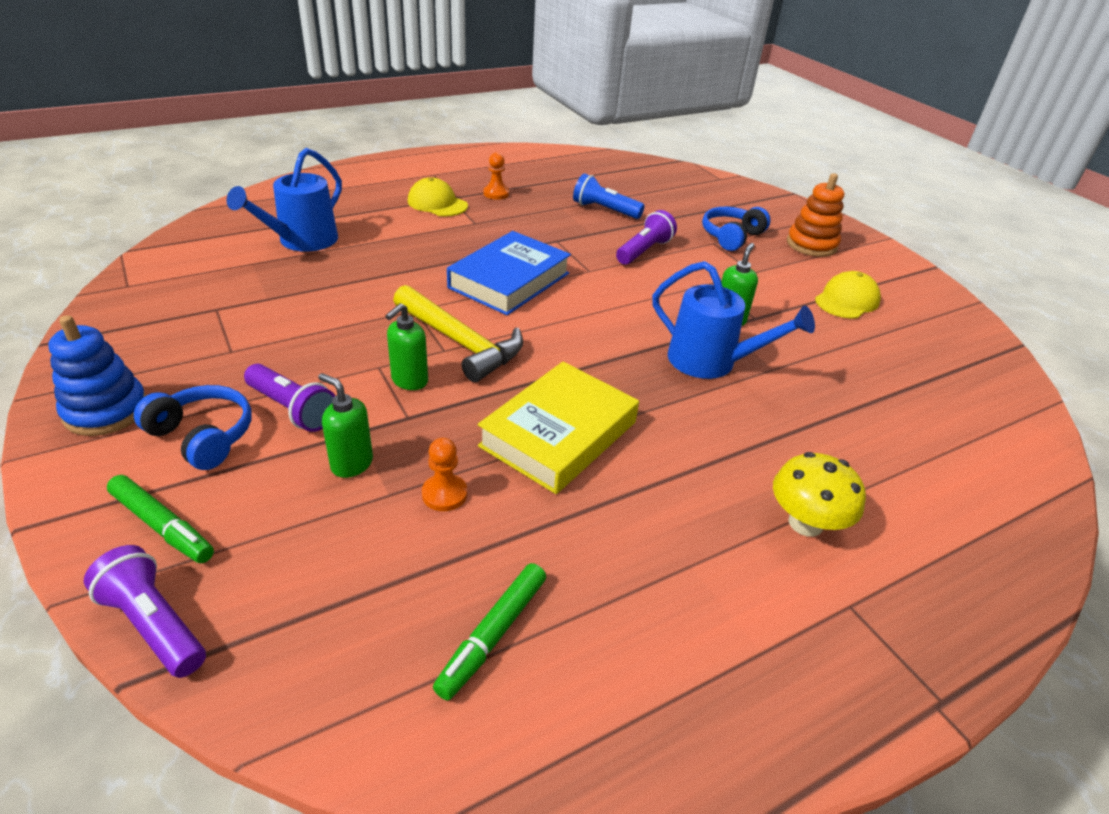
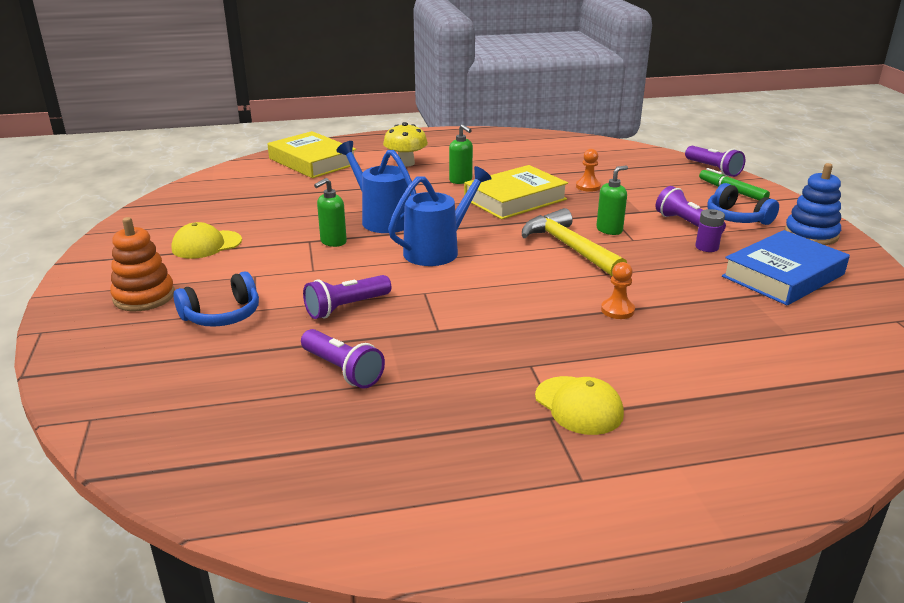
camera: 160 degrees left, 10 degrees down
blue watering can [227,148,342,252] -> blue watering can moved to [388,166,492,266]
green soap dispenser [318,373,373,478] -> green soap dispenser moved to [449,124,473,184]
green marker [433,563,546,701] -> none
blue book [447,231,571,315] -> blue book moved to [722,230,850,306]
orange pawn [483,152,509,200] -> orange pawn moved to [601,262,635,319]
blue flashlight [573,173,645,219] -> purple flashlight [301,329,385,388]
none -> yellow book [267,131,356,178]
none -> purple battery [695,209,725,252]

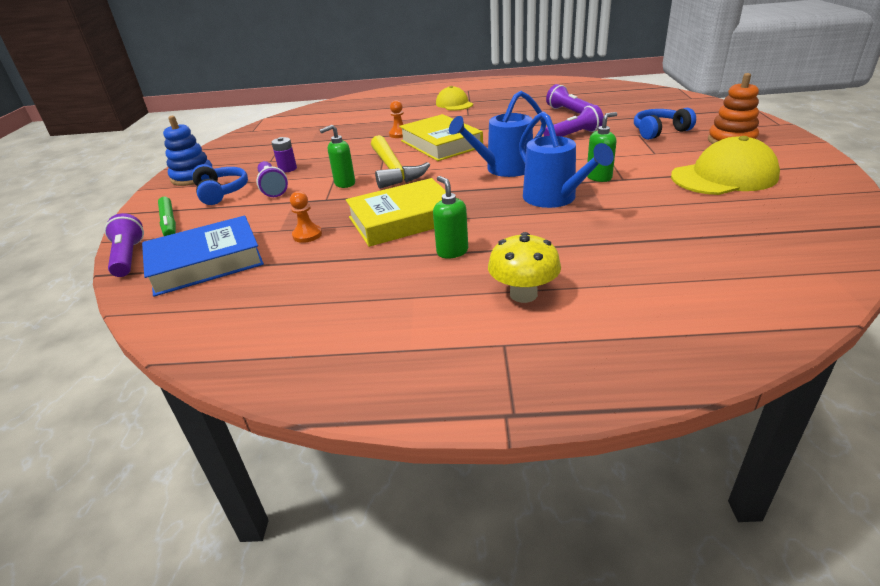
camera: 165 degrees left, 5 degrees up
yellow cap [171,222,242,259] -> yellow cap [671,136,780,195], size x1.58
yellow book [267,131,356,178] -> yellow book moved to [399,114,483,161]
blue book [722,230,850,306] -> blue book moved to [142,215,264,296]

